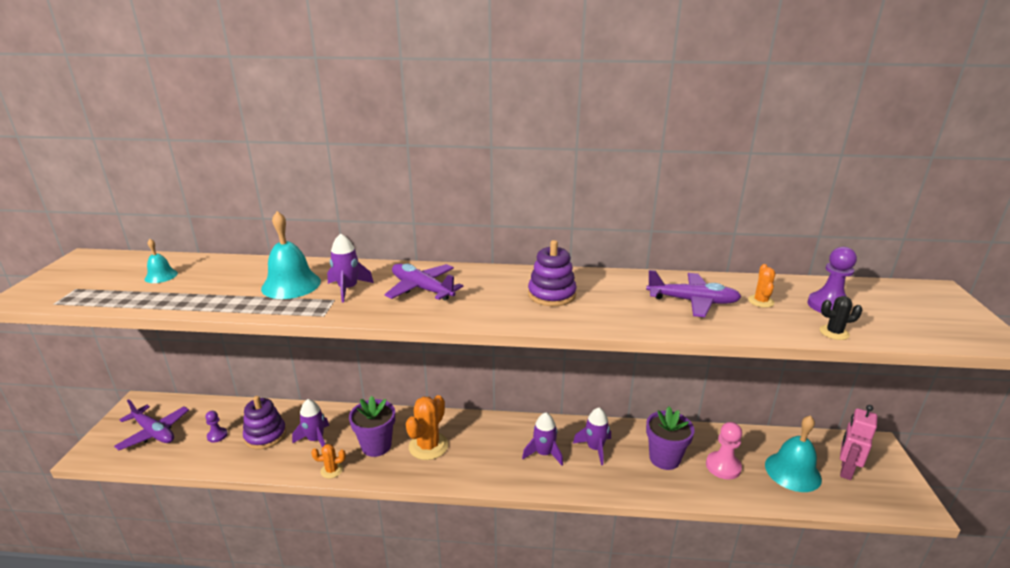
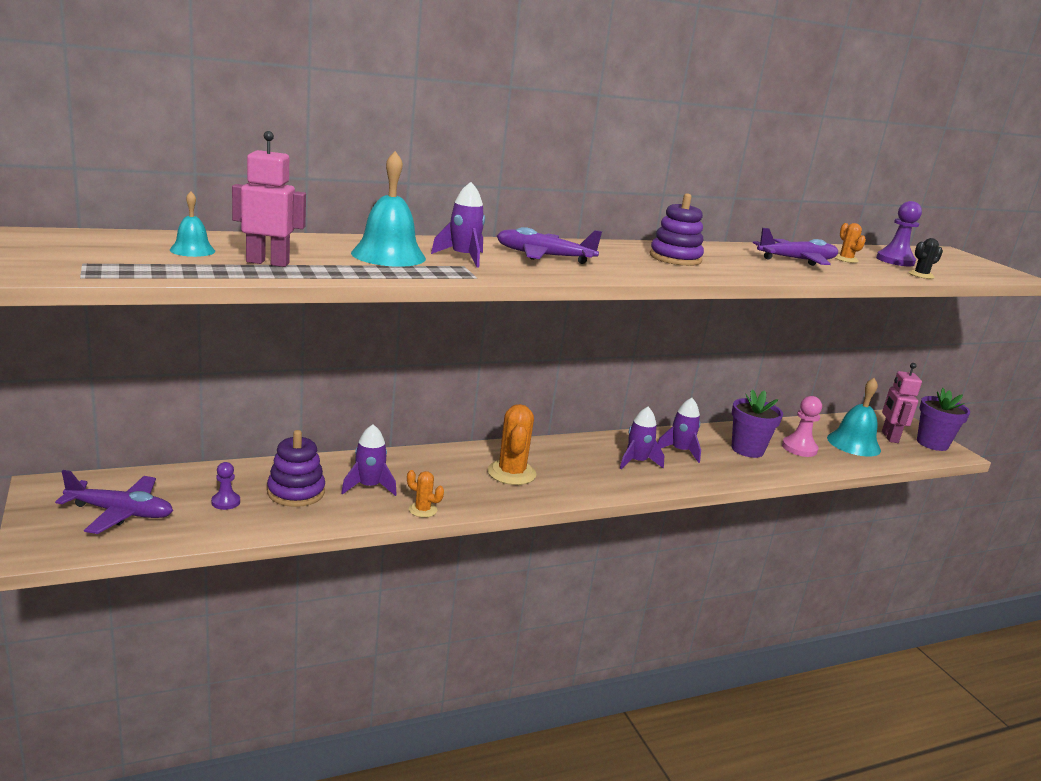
camera: 30 degrees left, 5 degrees down
orange cactus [311,444,346,478] -> orange cactus turned 60 degrees clockwise [407,470,444,518]
purple flower pot [349,396,395,457] -> purple flower pot moved to [917,388,970,451]
none -> pink robot [232,131,306,267]

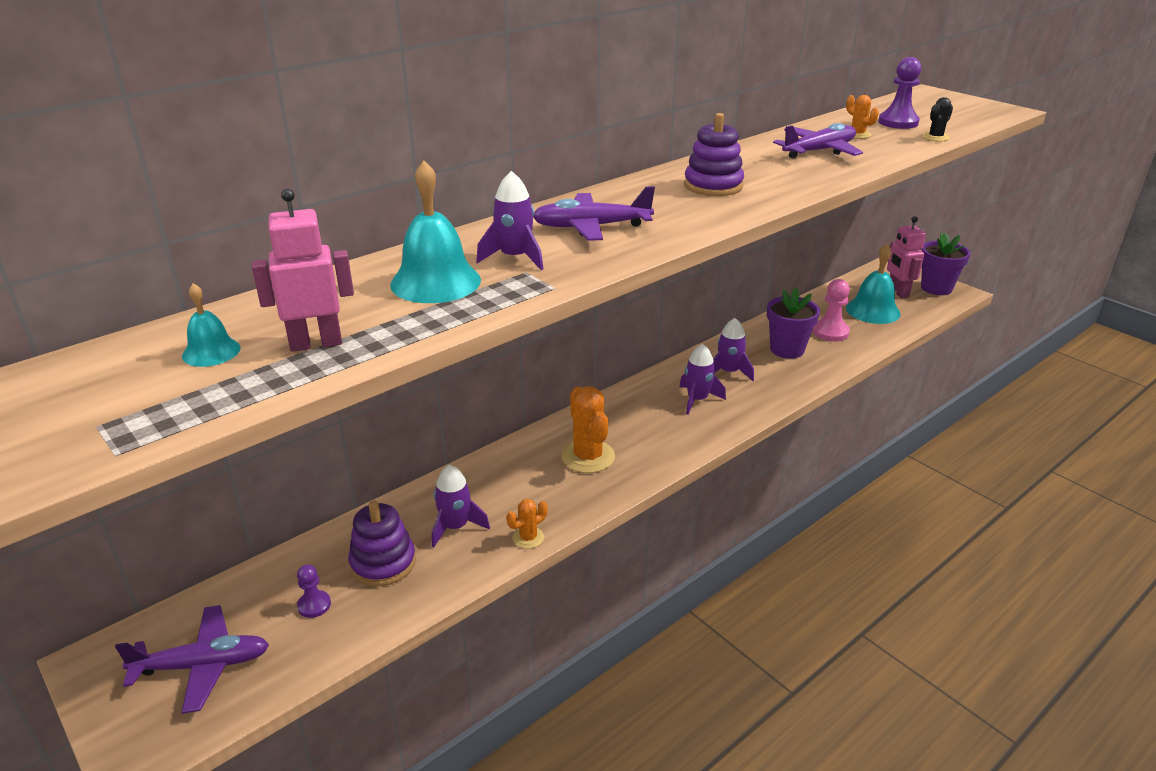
camera: 15 degrees left, 10 degrees up
orange cactus [407,470,444,518] -> orange cactus turned 45 degrees counterclockwise [507,499,547,549]

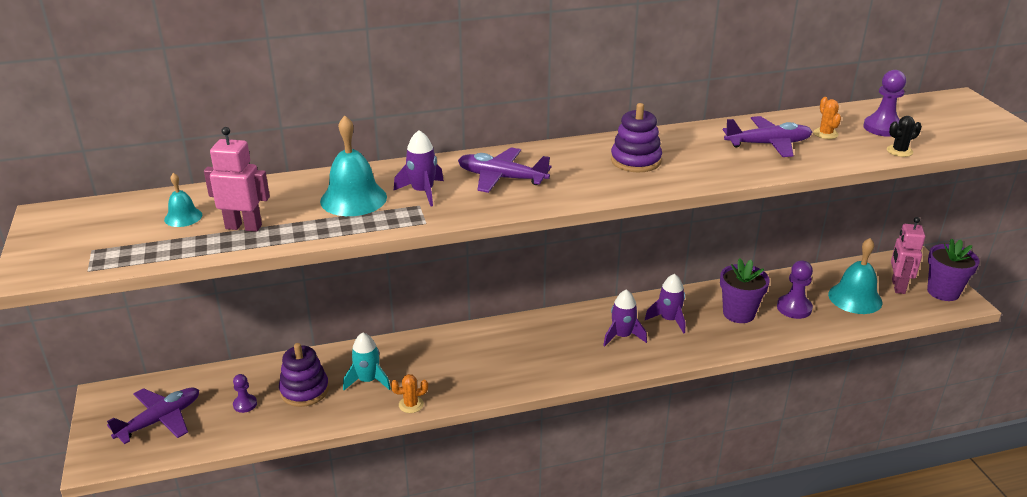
camera: 25 degrees right, 0 degrees up
purple plane [115,605,269,714] -> purple plane turned 60 degrees counterclockwise [107,387,199,444]
purple rocket [432,465,490,548] -> turquoise rocket [343,333,391,390]
orange cactus [561,386,615,473] -> none
pink pawn [813,279,850,342] -> purple pawn [777,261,813,319]

